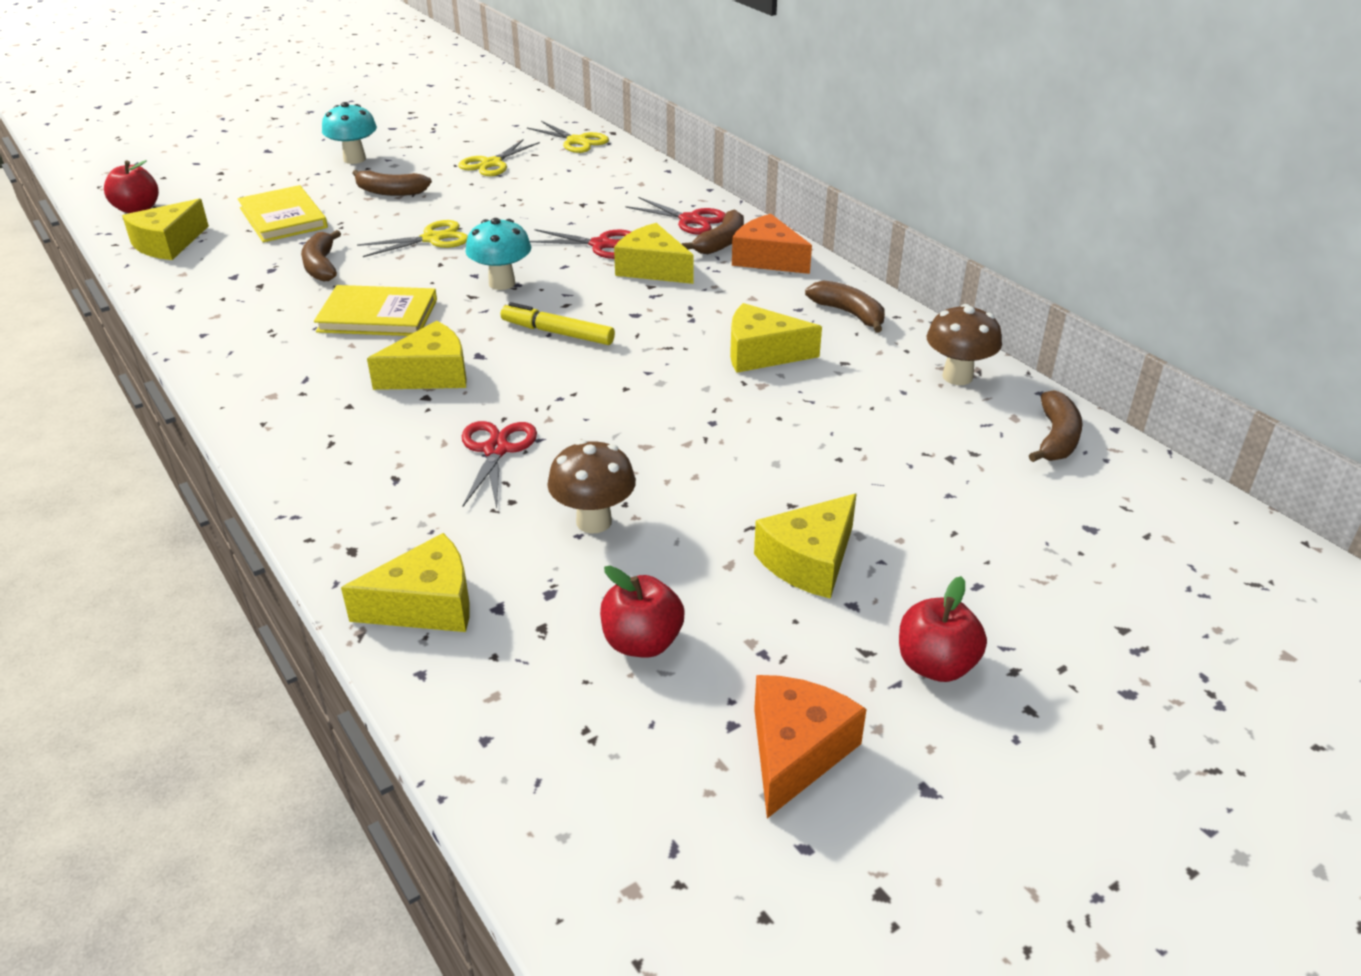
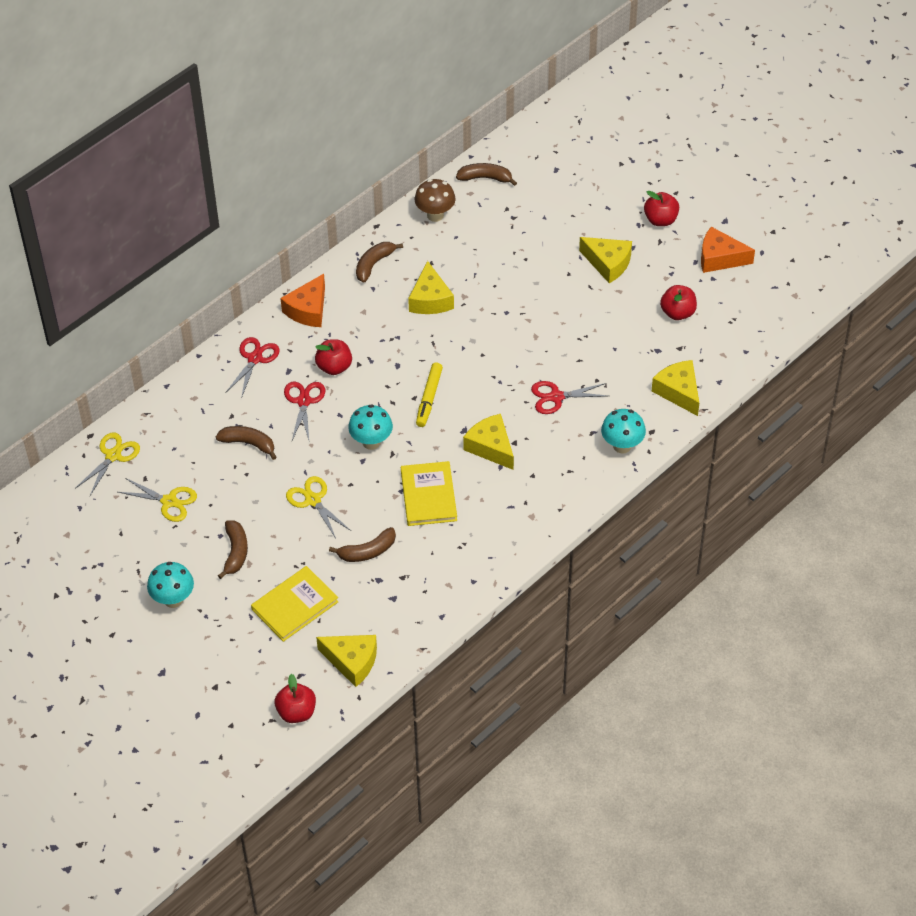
camera: 100 degrees left, 15 degrees up
brown mushroom [547,440,636,533] -> none
yellow cheese [614,223,694,284] -> red apple [315,339,352,375]
brown banana [682,210,744,254] -> brown banana moved to [216,426,277,460]
none -> turquoise mushroom [601,409,646,454]

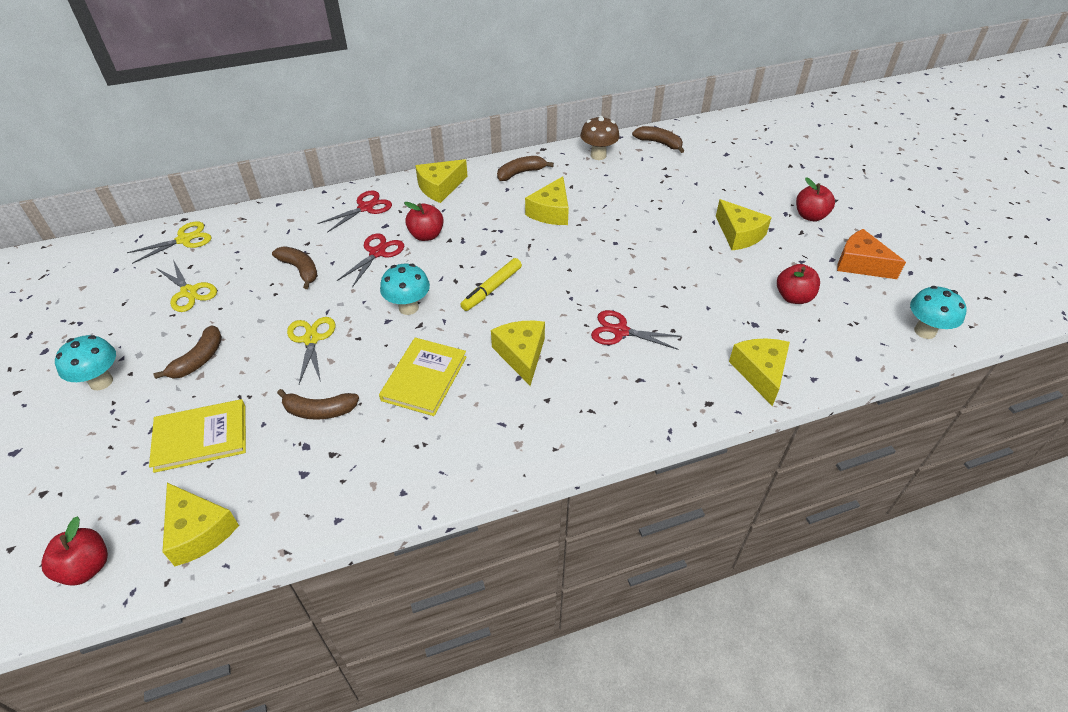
camera: 25 degrees right, 5 degrees down
orange cheese [280,274,325,327] -> yellow cheese [415,159,468,203]
turquoise mushroom [601,409,646,454] -> turquoise mushroom moved to [910,286,967,339]

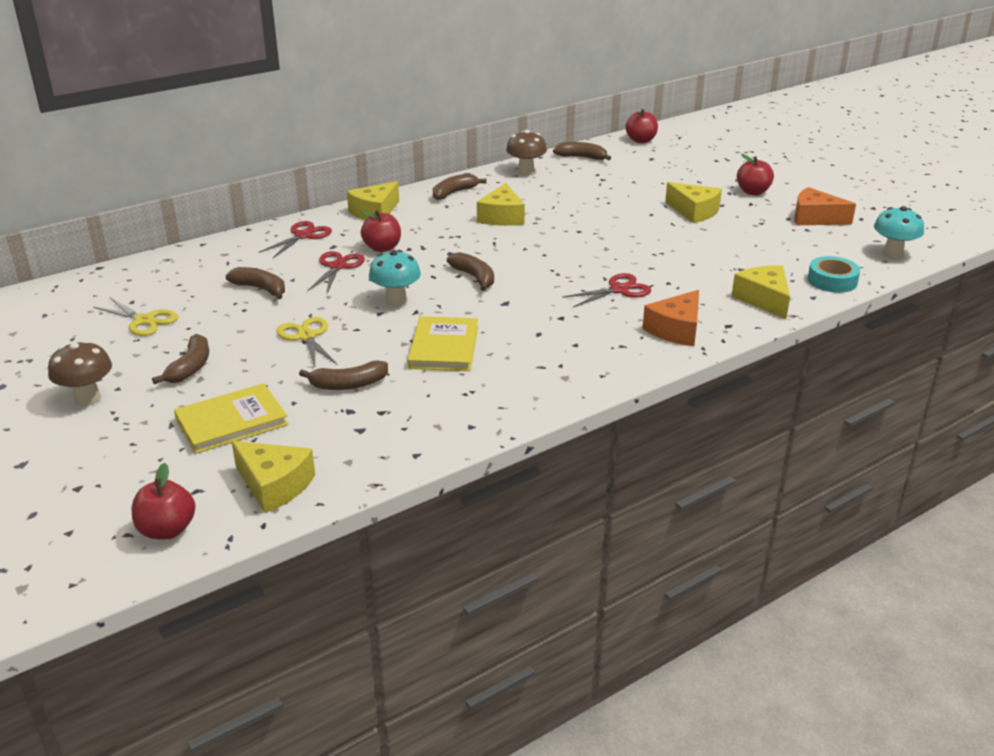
camera: 15 degrees left, 15 degrees down
turquoise mushroom [55,335,116,390] -> brown mushroom [48,340,112,406]
yellow scissors [127,221,212,264] -> none
yellow marker [460,258,522,311] -> brown banana [447,252,494,291]
yellow cheese [491,321,545,386] -> none
red scissors [591,310,682,350] -> red scissors turned 150 degrees clockwise [562,273,651,307]
red apple [777,264,820,304] -> red apple moved to [625,109,658,143]
none -> orange cheese [642,290,699,346]
none -> turquoise tape [807,256,860,293]

